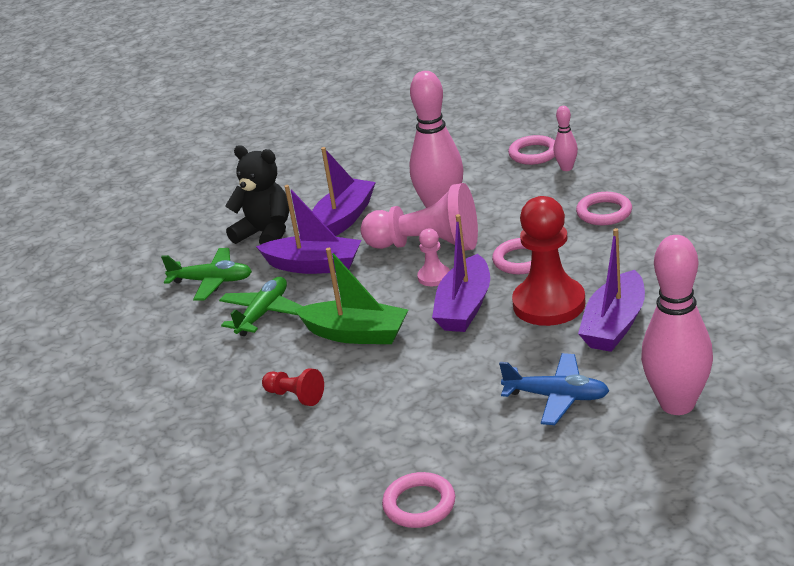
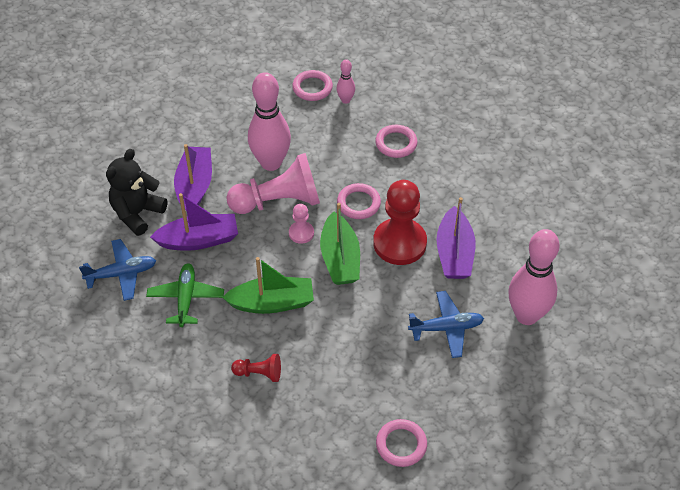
camera: 30 degrees left, 20 degrees up
green plane [161,248,252,301] -> blue plane [79,239,156,301]
black teddy bear [225,145,289,245] -> black teddy bear turned 60 degrees counterclockwise [106,149,167,236]
purple boat [432,214,490,332] -> green boat [320,203,360,285]

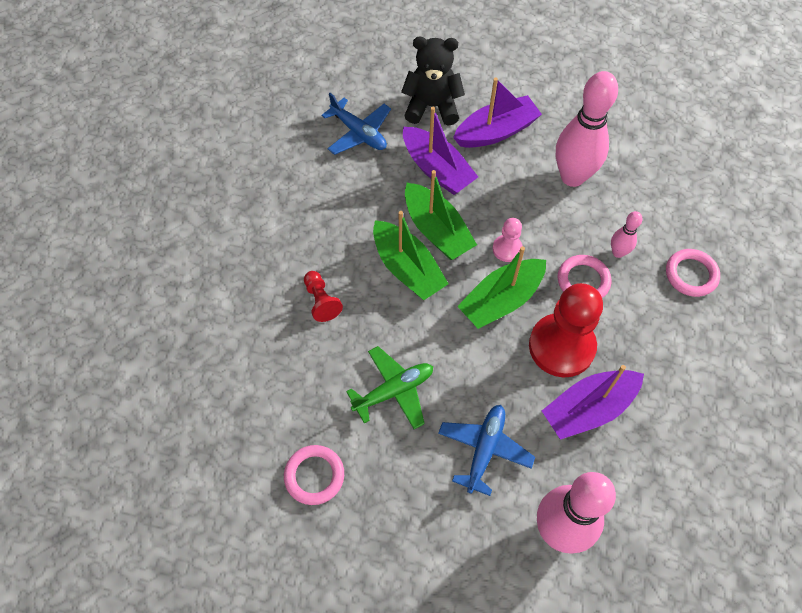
camera: 60 degrees right, 10 degrees up
green plane [146,263,224,327] -> green plane moved to [346,346,433,429]
pink pawn [226,153,320,214] -> none
pink ring [292,70,333,101] -> none
pink bowling pin [337,60,355,104] -> pink bowling pin moved to [611,211,642,258]
blue plane [408,291,484,358] -> blue plane turned 120 degrees counterclockwise [438,405,535,496]
none -> green boat [405,170,477,260]

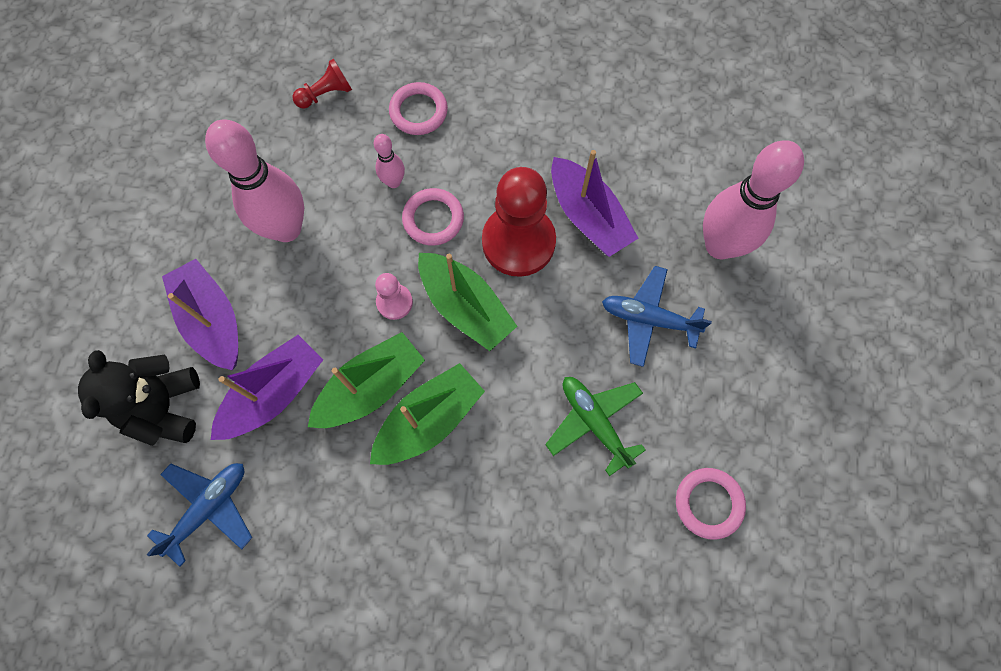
camera: 95 degrees left, 10 degrees up
red pawn [304,271,343,322] -> red pawn moved to [293,58,352,109]

